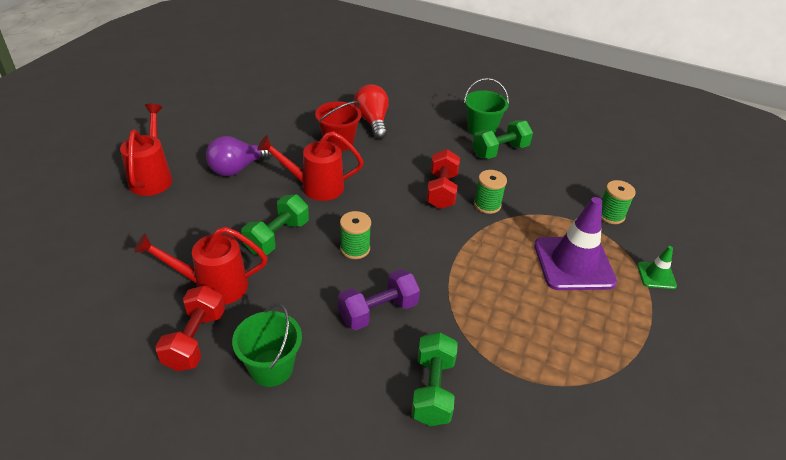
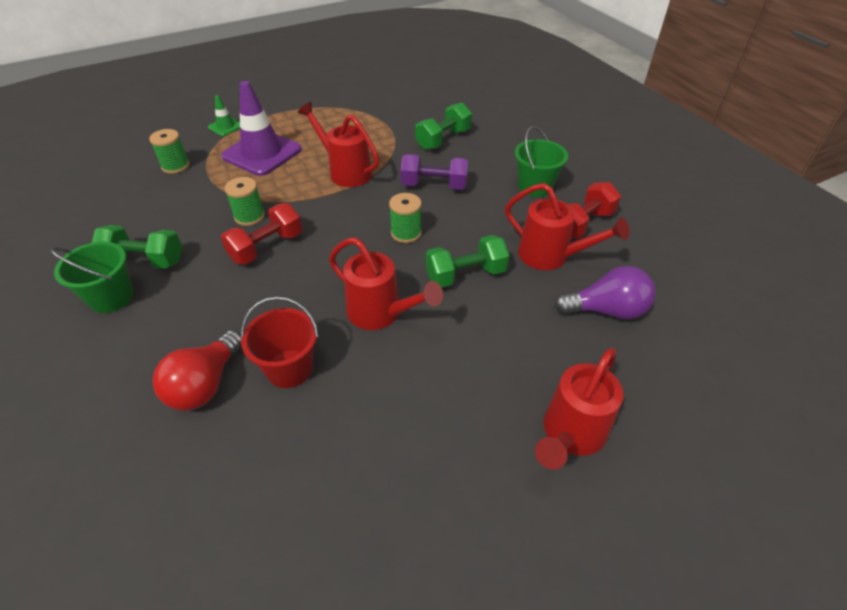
camera: 140 degrees left, 5 degrees up
purple light bulb [206,136,272,176] -> purple light bulb moved to [554,266,656,320]
none -> red watering can [298,102,379,187]

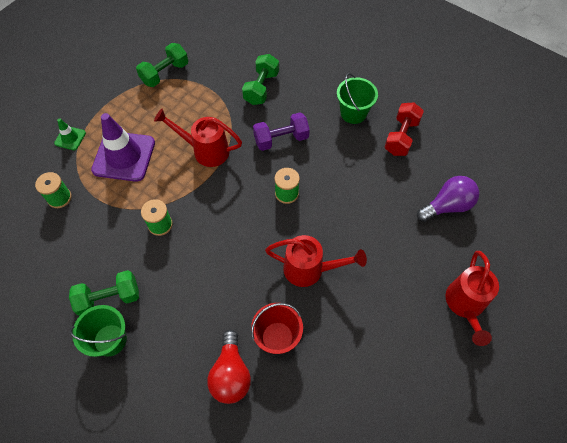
camera: 25 degrees left, 15 degrees up
red dumbbell [220,203,302,265] -> none
green dumbbell [426,235,509,288] -> green dumbbell moved to [136,43,188,87]
red watering can [505,183,629,270] -> none

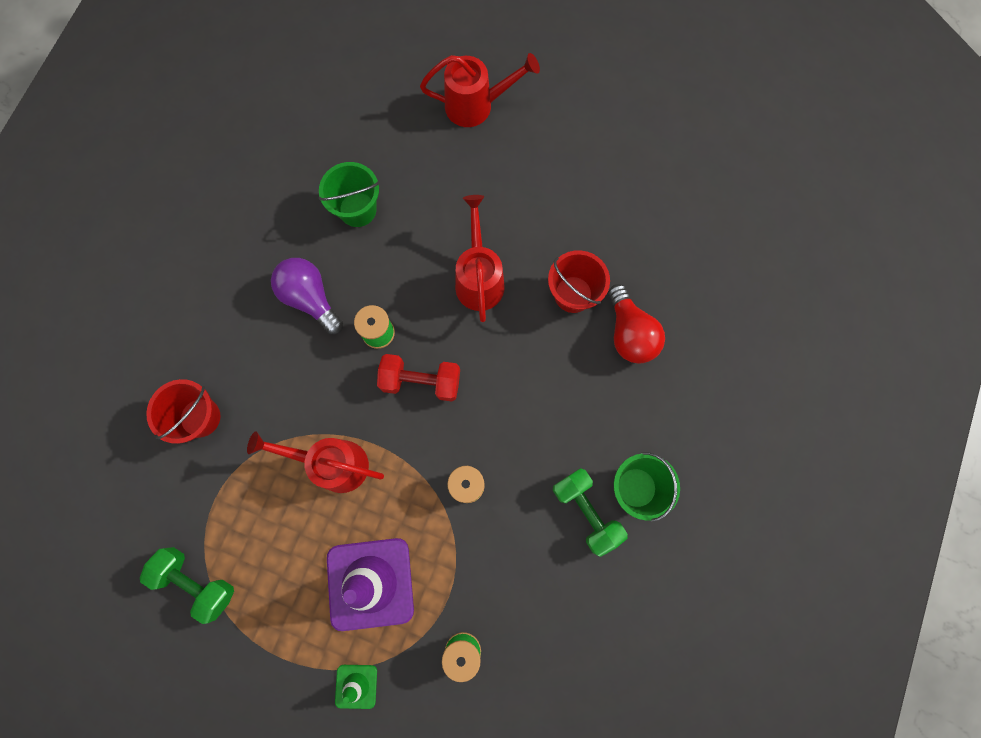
camera: 105 degrees left, 15 degrees up
red watering can [154,109,242,167] -> red watering can turned 105 degrees clockwise [247,432,384,493]
red light bulb [207,330,251,404] -> red light bulb turned 90 degrees clockwise [608,284,665,364]
green dumbbell [242,54,279,105] -> red bucket [146,379,220,444]
purple dumbbell [253,112,310,151] -> none
green bucket [337,73,378,124] -> green bucket moved to [319,162,379,227]
red dumbbell [385,102,424,156] -> red dumbbell moved to [377,354,460,402]
purple light bulb [417,176,479,222] -> purple light bulb moved to [271,258,343,334]

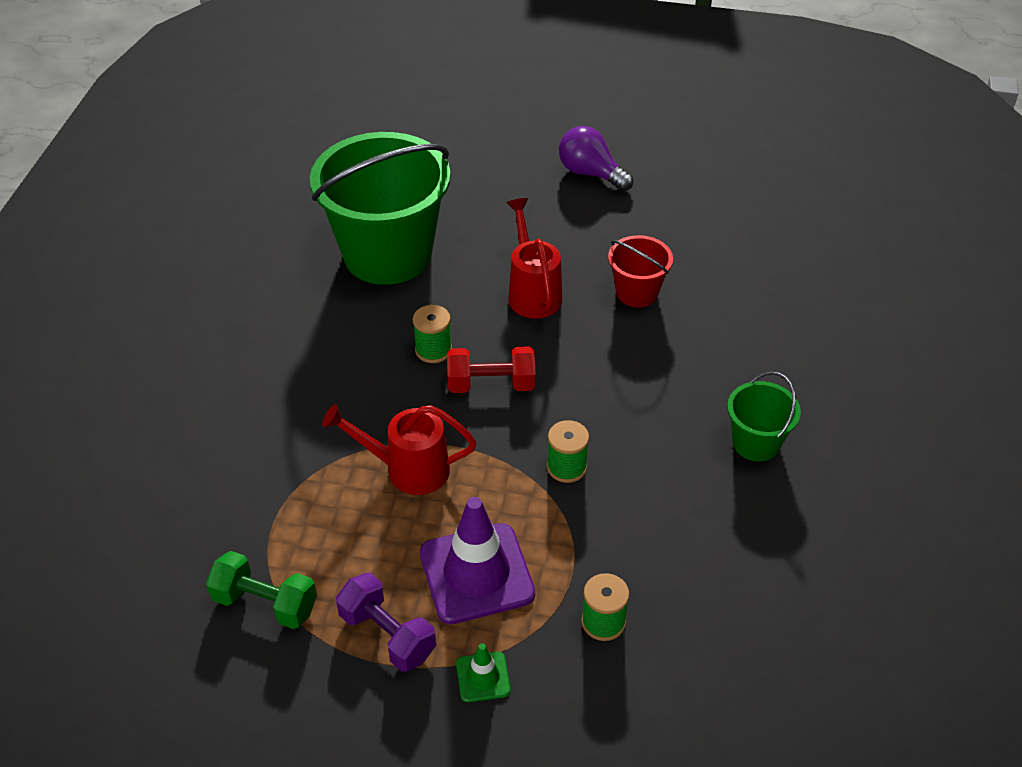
camera: 10 degrees left, 30 degrees down
red bucket [146,379,220,444] -> none
purple light bulb [271,258,343,334] -> purple light bulb moved to [559,126,633,191]
green bucket [319,162,379,227] -> green bucket [310,132,450,285], size x2.15
red watering can [420,53,540,127] -> none
green dumbbell [553,468,628,557] -> none
red light bulb [608,284,665,364] -> none
none -> purple dumbbell [336,573,436,672]

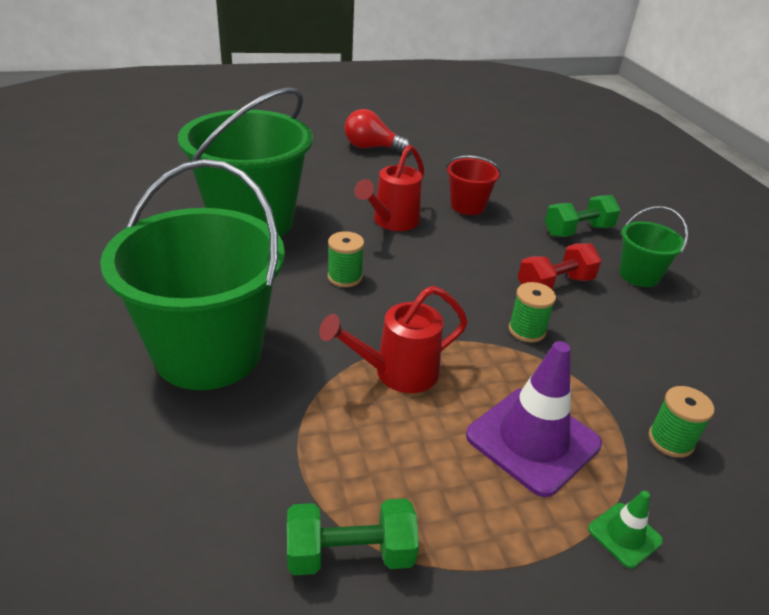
camera: 30 degrees left, 10 degrees down
purple dumbbell [336,573,436,672] -> none
red dumbbell [447,346,536,393] -> red dumbbell moved to [518,243,602,290]
red watering can [507,198,562,319] -> red watering can turned 105 degrees counterclockwise [354,145,424,231]
purple light bulb [559,126,633,191] -> red light bulb [345,109,410,153]
none -> green bucket [100,159,285,390]
none -> green dumbbell [545,195,621,237]

